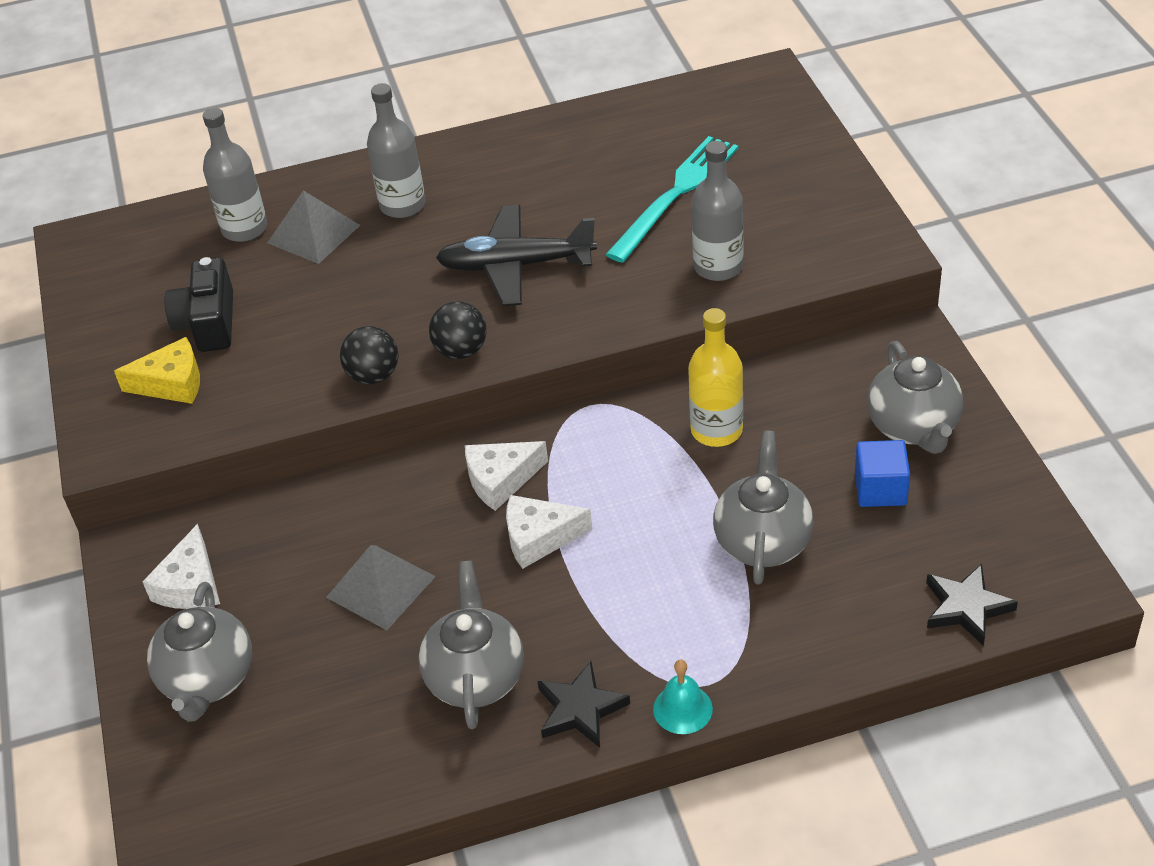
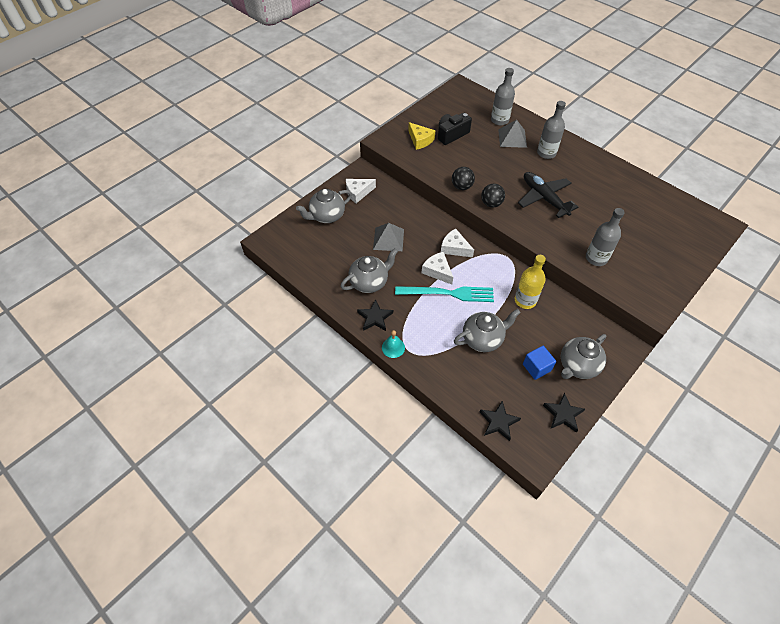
camera: 55 degrees right, 10 degrees up
turquoise fork [605,136,738,263] -> turquoise fork moved to [395,286,494,302]
none -> black star [543,393,585,433]

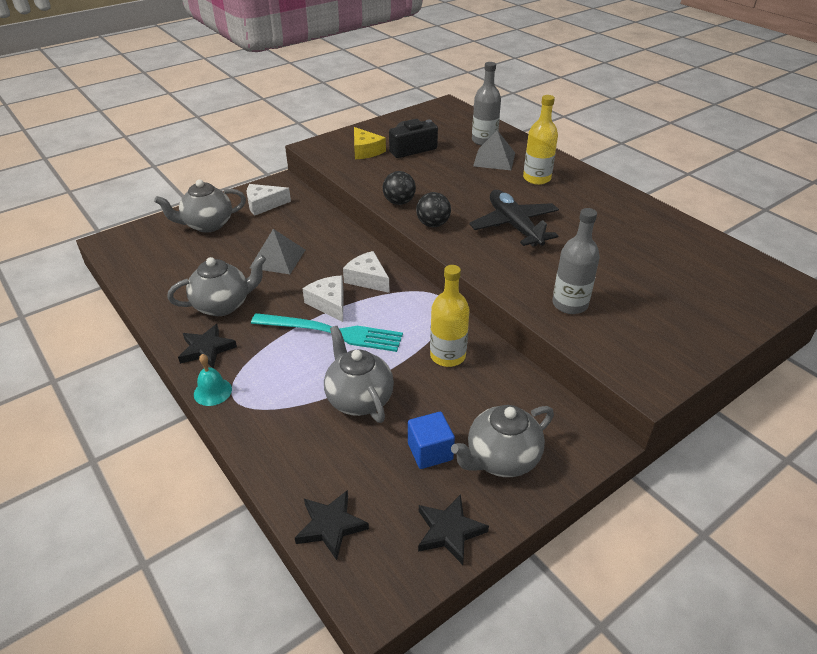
camera: 10 degrees right, 15 degrees down
grey teapot [454,309,521,352] -> grey teapot turned 105 degrees counterclockwise [324,326,394,423]
grey bottle [537,101,566,159] -> yellow bottle [523,95,558,185]

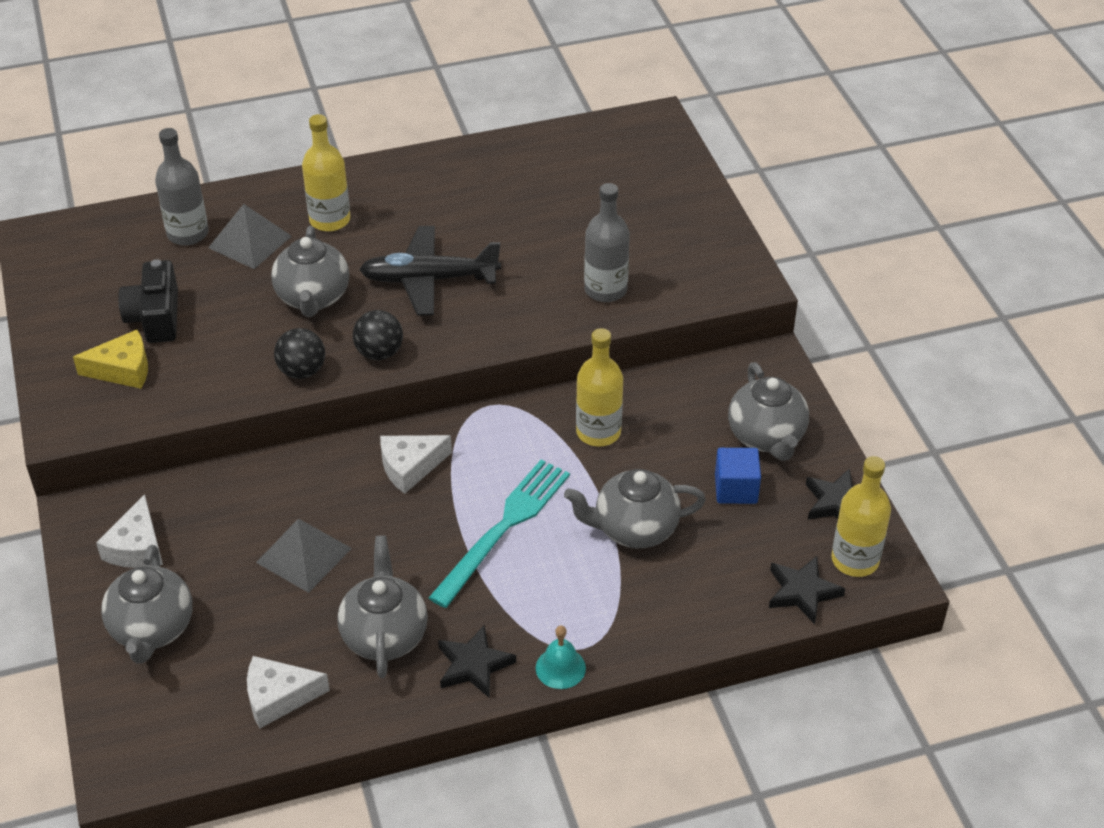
camera: 70 degrees left, 5 degrees up
white cheese [302,275,343,322] -> white cheese moved to [247,656,330,728]
none -> grey teapot [271,226,349,317]
none -> yellow bottle [831,456,891,577]

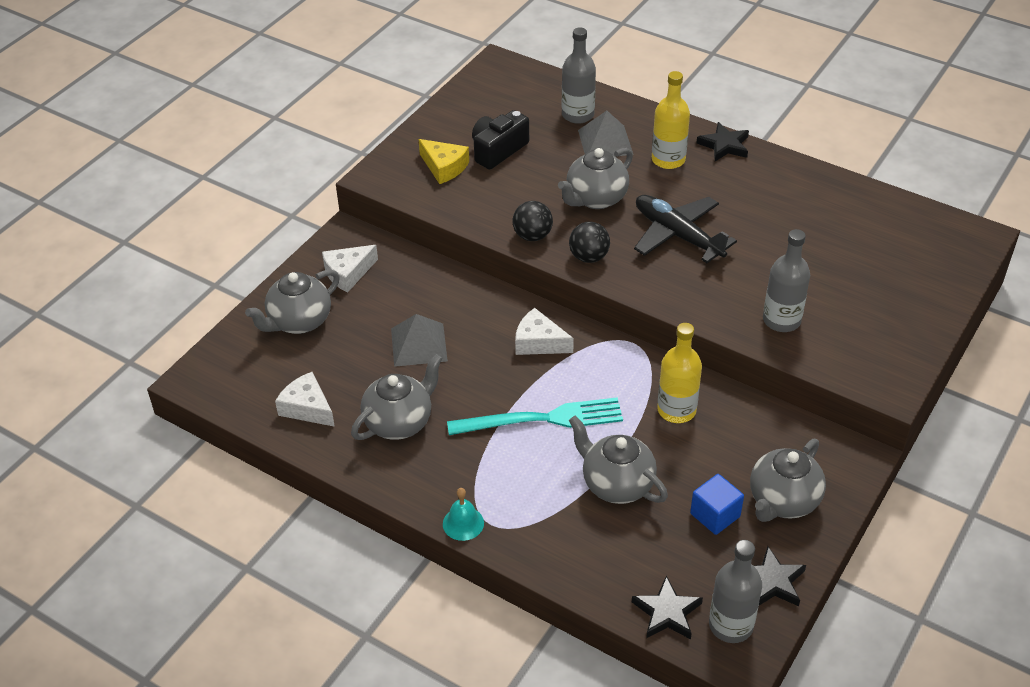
camera: 50 degrees right, 0 degrees up
black star [438,625,516,698] -> black star moved to [697,122,749,161]
yellow bottle [831,456,891,577] -> grey bottle [709,540,762,643]

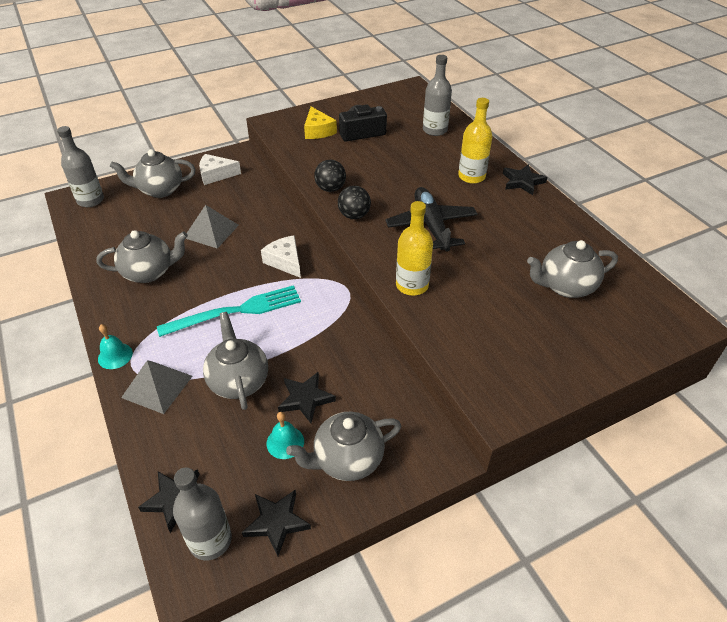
camera: 30 degrees right, 0 degrees up
white cheese [275,372,335,427] -> none
turquoise fork [447,397,623,435] -> turquoise fork turned 45 degrees counterclockwise [157,285,301,337]
grey teapot [558,148,633,209] -> grey teapot moved to [527,240,618,298]
grey pyramid [578,111,633,157] -> grey pyramid moved to [121,360,192,414]
yellow bottle [657,323,702,423] -> yellow bottle moved to [396,201,433,295]
blue cube [690,474,744,535] -> turquoise bell [266,412,304,459]
grey bottle [763,229,810,332] -> grey bottle moved to [57,126,104,207]
none -> black star [278,372,336,423]

